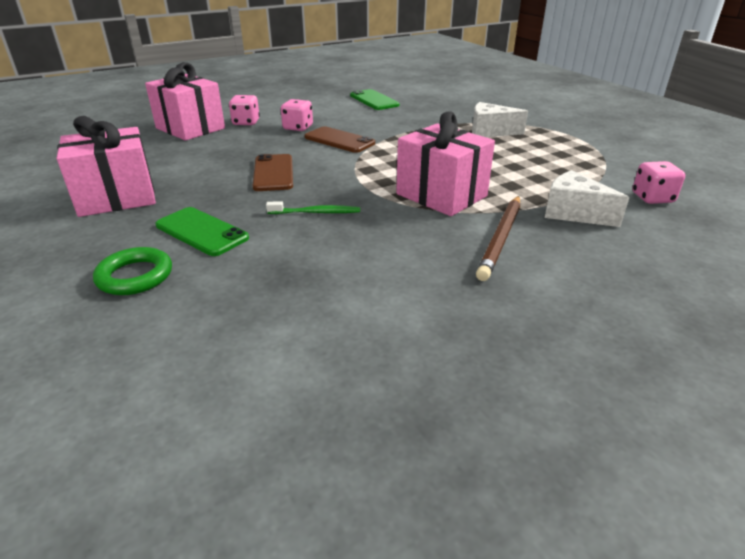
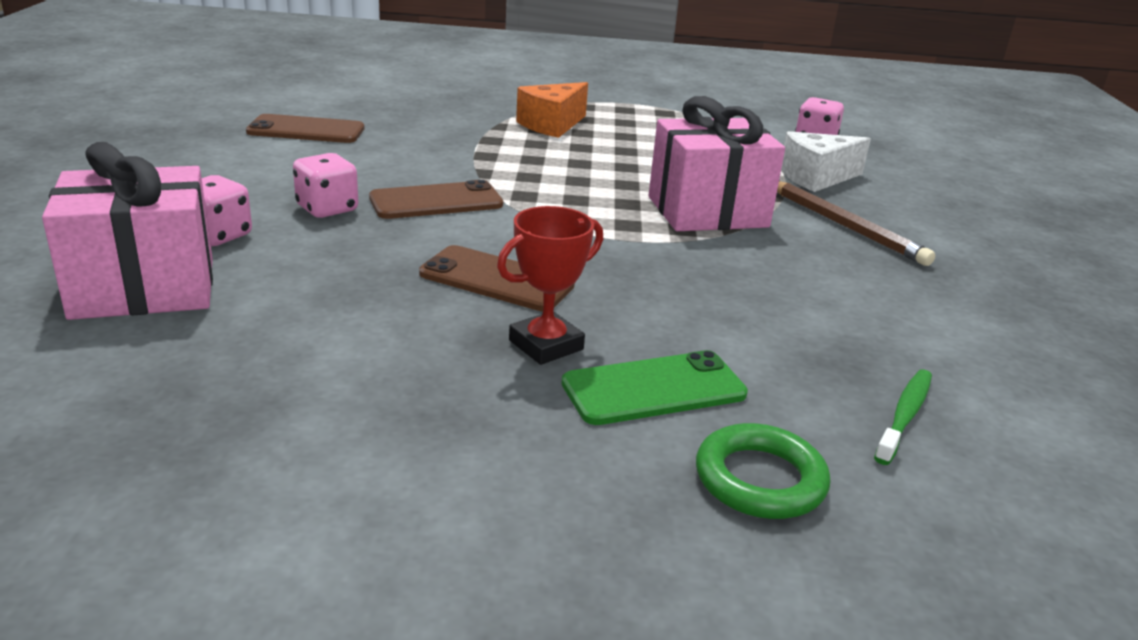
camera: 60 degrees left, 5 degrees down
pink gift [57,116,156,217] -> none
green toothbrush [266,202,360,214] -> green toothbrush moved to [874,369,932,465]
green phone [350,89,399,110] -> brown phone [246,114,364,143]
white cheese [472,102,528,137] -> orange cheese [516,82,588,138]
none -> red trophy [497,206,603,365]

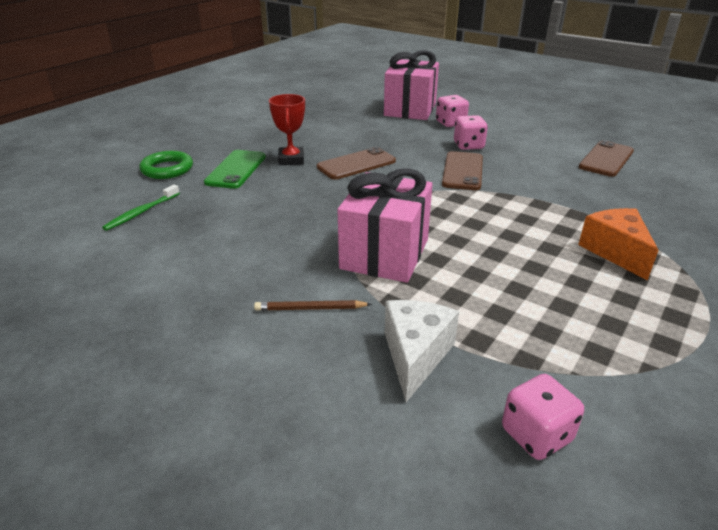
camera: 125 degrees right, 5 degrees up
brown pencil [777,181,935,266] -> brown pencil [254,300,372,311], size x0.59
green toothbrush [874,369,932,465] -> green toothbrush turned 60 degrees clockwise [102,184,180,231]

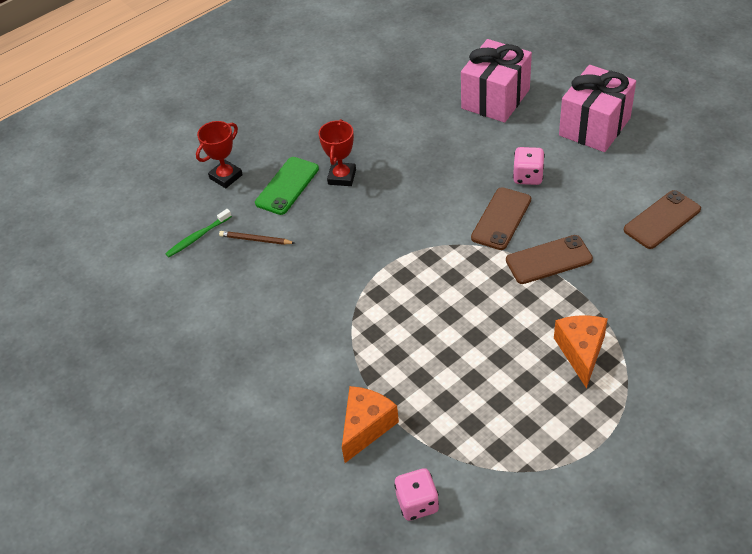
camera: 20 degrees right, 15 degrees up
green ring [139,151,193,179] -> red trophy [196,121,243,188]
brown pencil [254,300,372,311] -> brown pencil moved to [219,231,295,245]
brown phone [317,147,396,180] -> brown phone moved to [506,235,593,284]
pink gift [338,168,432,283] -> pink gift moved to [559,65,636,152]
white cheese [385,300,459,402] -> orange cheese [342,386,399,463]
pink dice [436,95,469,127] -> none

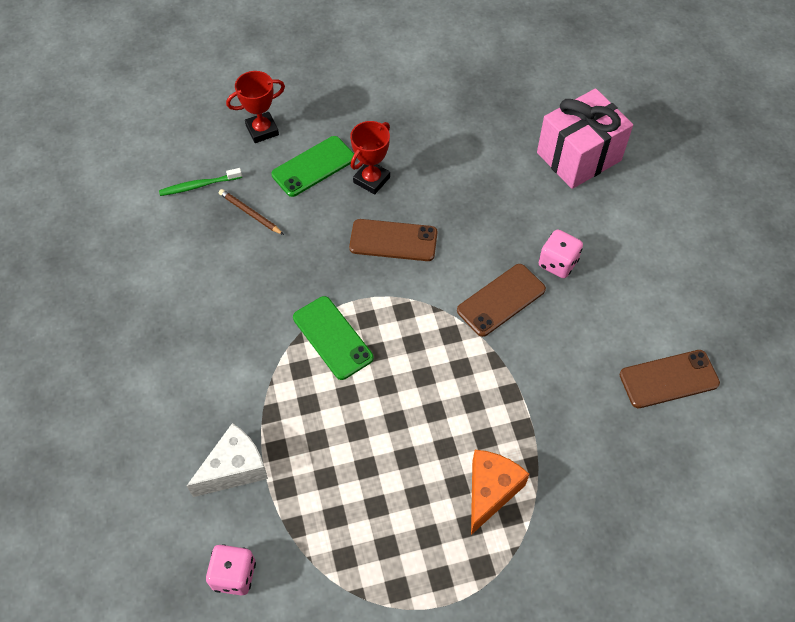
camera: 20 degrees right, 10 degrees up
orange cheese [342,386,399,463] -> white cheese [187,423,268,497]
brown phone [506,235,593,284] -> brown phone moved to [349,219,437,261]
pink gift [559,65,636,152] -> none
none -> green phone [293,296,373,380]

